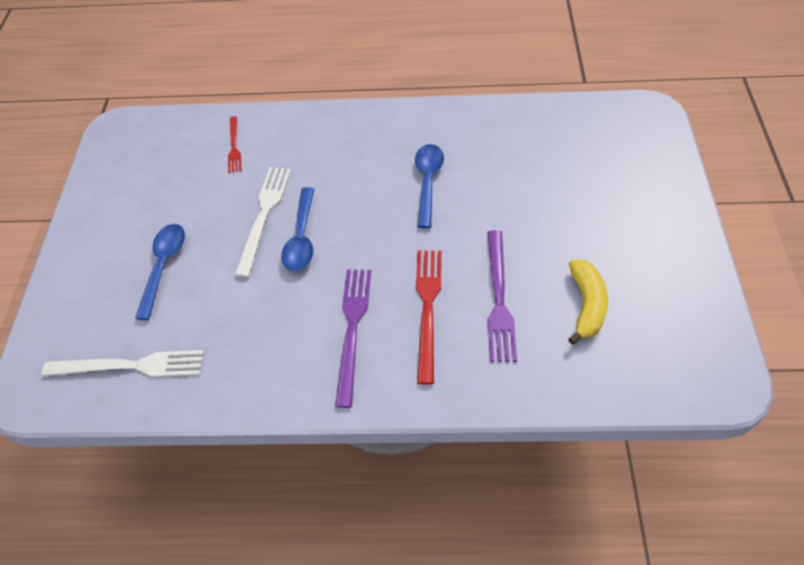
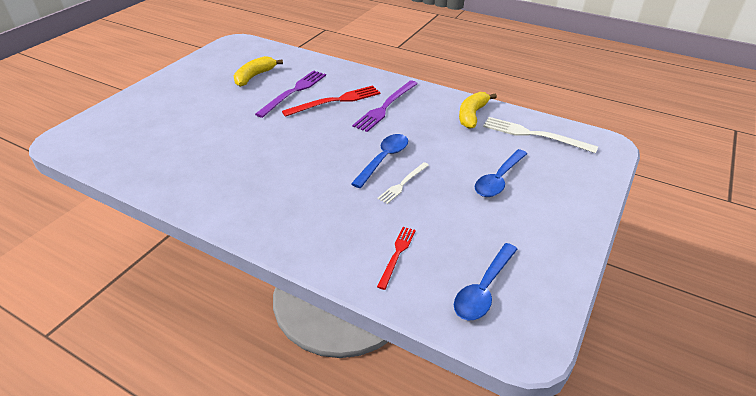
camera: 155 degrees left, 15 degrees down
white fork [235,167,291,277] -> white fork [377,162,429,204], size x0.59
blue spoon [415,144,444,228] -> blue spoon moved to [454,243,517,320]
red fork [416,251,442,385] -> red fork turned 150 degrees counterclockwise [282,85,380,117]
none -> yellow banana [459,92,497,129]

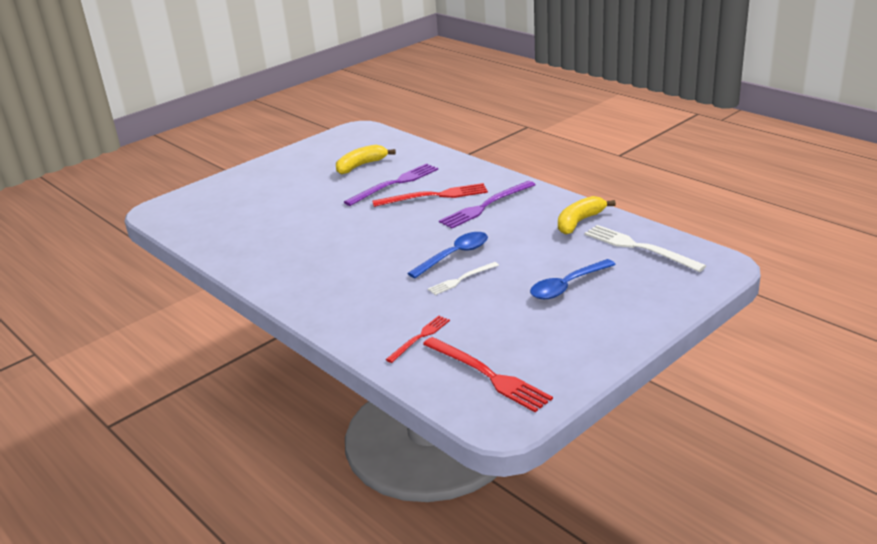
camera: 20 degrees right, 10 degrees down
blue spoon [454,243,517,320] -> red fork [423,337,553,412]

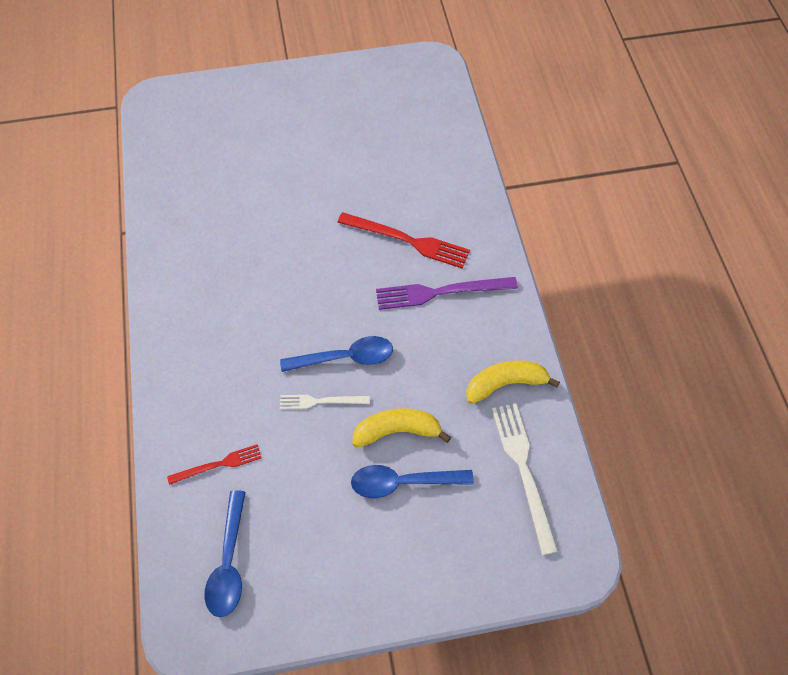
camera: 30 degrees right, 30 degrees up
yellow banana [336,145,396,174] -> yellow banana moved to [353,408,451,448]
purple fork [344,163,438,206] -> none
red fork [423,337,553,412] -> blue spoon [204,490,246,617]

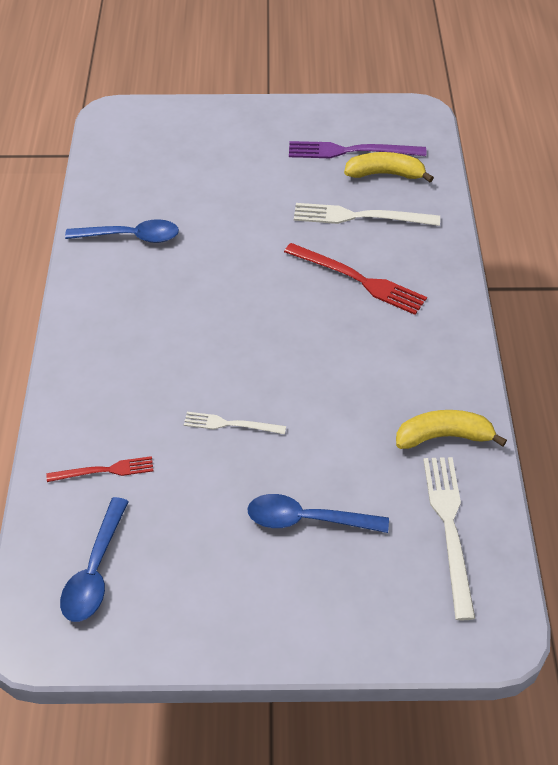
camera: 10 degrees right, 10 degrees down
blue spoon [280,336,393,372] -> blue spoon moved to [65,219,179,243]
yellow banana [353,408,451,448] -> yellow banana moved to [344,152,434,182]
purple fork [376,277,518,310] -> purple fork moved to [289,141,426,158]
none -> white fork [294,203,440,226]

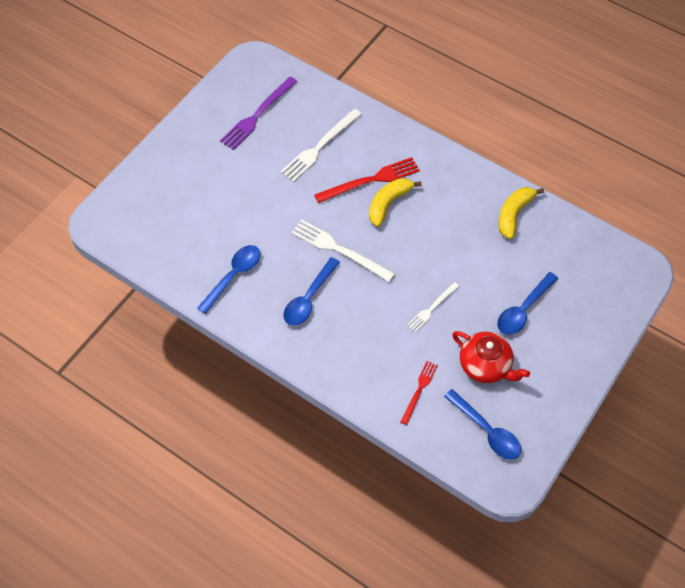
camera: 55 degrees left, 10 degrees up
yellow banana [344,152,434,182] -> yellow banana moved to [369,178,422,227]
white fork [423,457,475,620] -> white fork moved to [291,220,395,282]
none -> blue spoon [283,257,340,326]
none -> red teapot [452,331,530,383]

